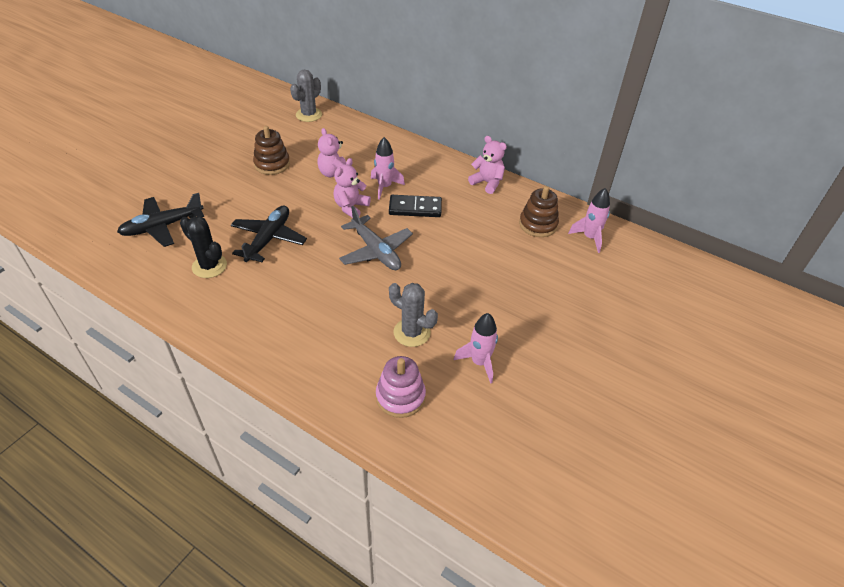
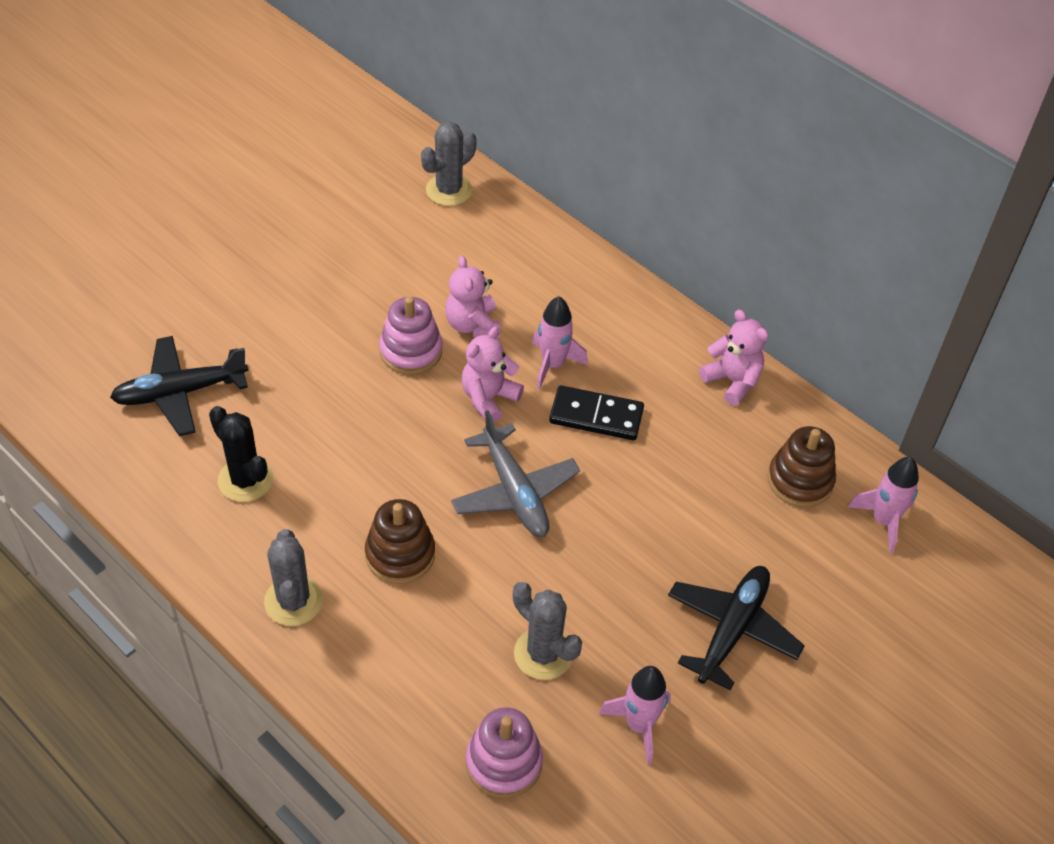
camera: 10 degrees right, 5 degrees up
black plane [231,206,307,262] -> black plane moved to [668,566,805,690]
brown stacking toy [253,126,290,175] -> brown stacking toy moved to [365,499,435,584]
none -> grey cactus [264,529,323,626]
none -> pink stacking toy [379,297,442,375]

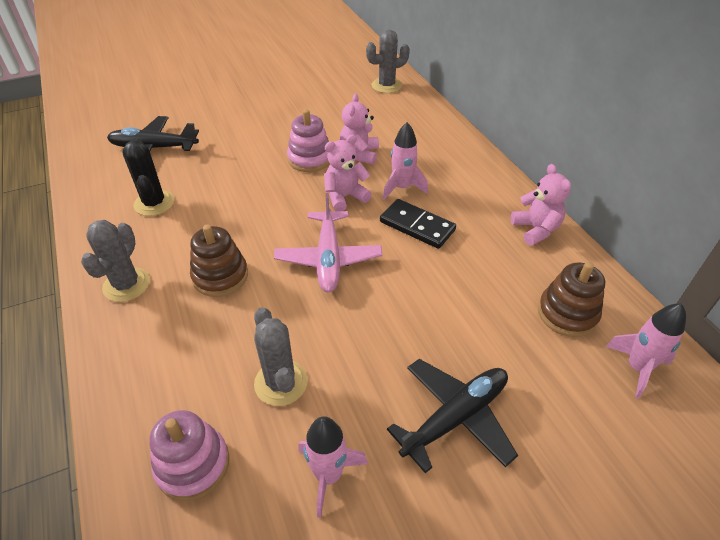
camera: 25 degrees right, 5 degrees down
grey plane [451,410,580,537] -> pink plane [274,193,382,293]

